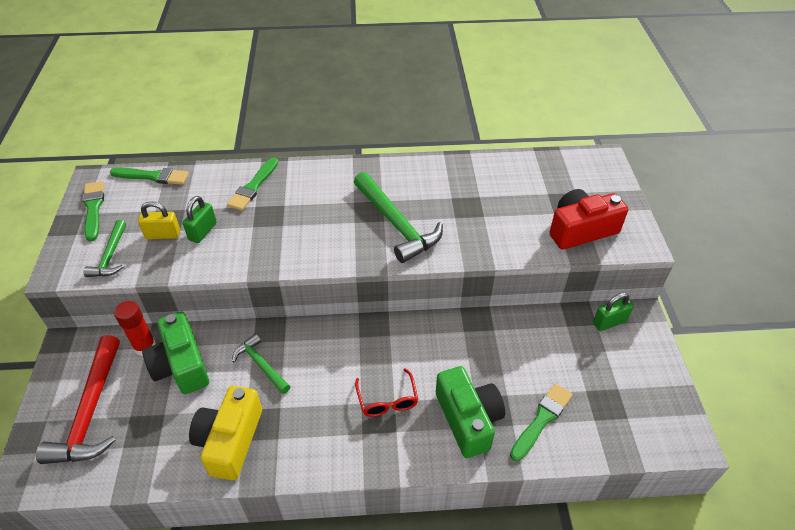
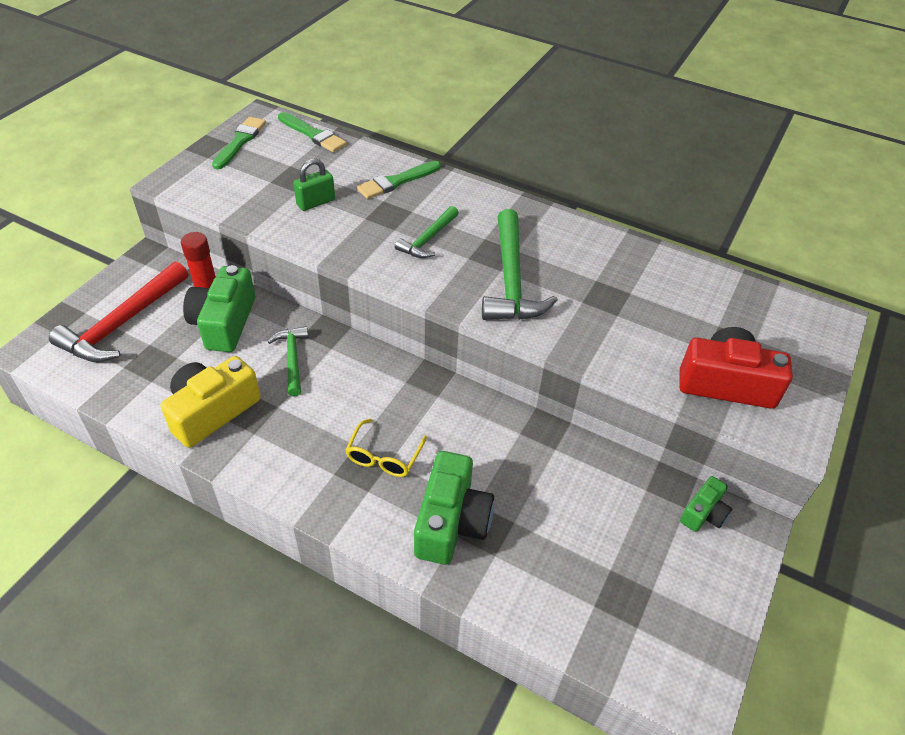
camera: 30 degrees right, 0 degrees up
green hammer [83,220,126,277] -> green hammer moved to [395,206,459,258]
yellow padlock [138,201,180,239] -> none
red glasses [355,368,418,417] -> yellow glasses [345,419,427,477]
green brush [510,383,573,461] -> none
green padlock [593,293,633,331] -> green camera [680,476,732,532]

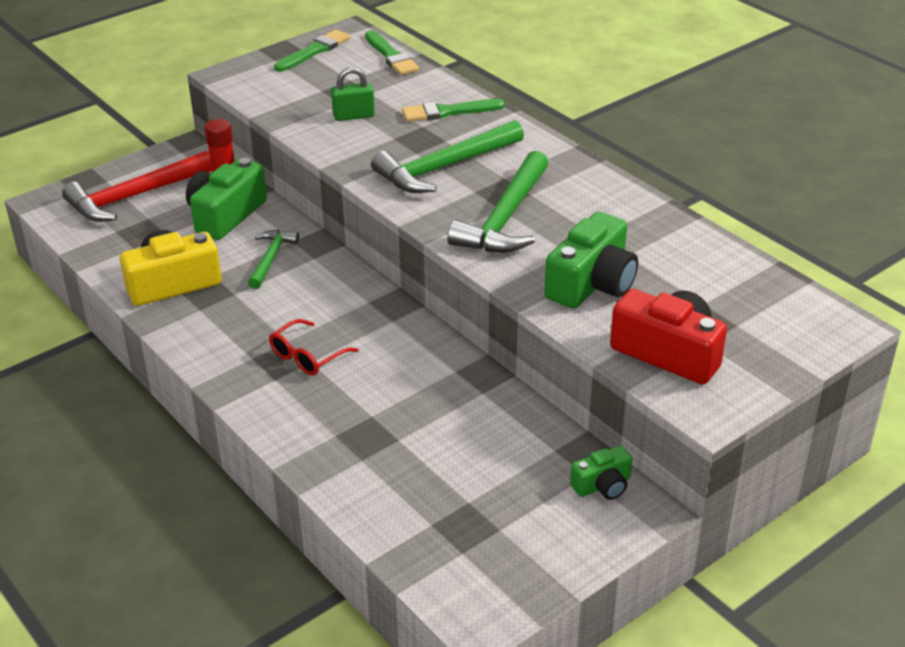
camera: 25 degrees right, 10 degrees down
yellow glasses [345,419,427,477] -> red glasses [269,319,359,375]
green hammer [395,206,459,258] -> green hammer [371,120,524,193], size x1.76
green camera [414,451,494,565] -> green camera moved to [544,212,638,309]

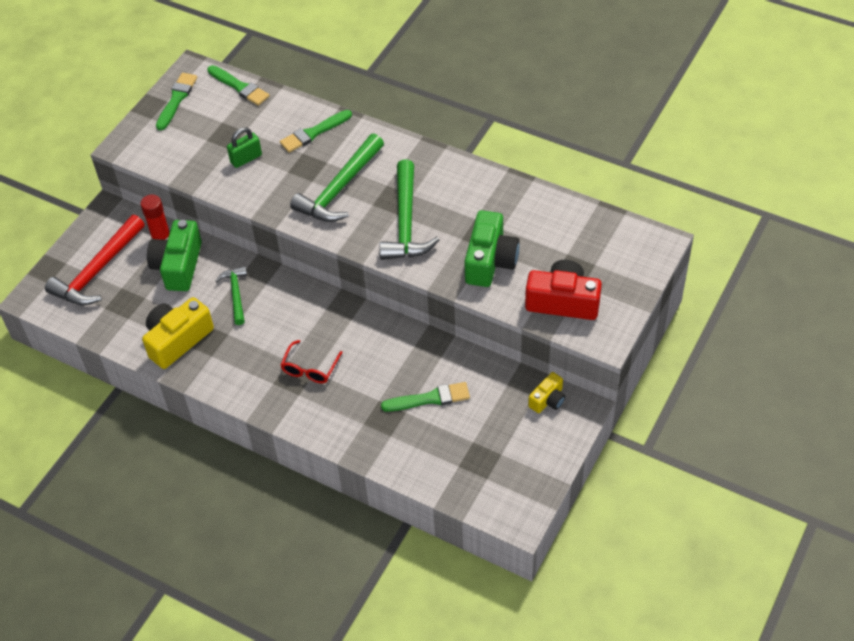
camera: 20 degrees left, 15 degrees up
green camera [570,445,632,500] -> yellow camera [528,372,566,413]
none -> green brush [381,382,470,412]

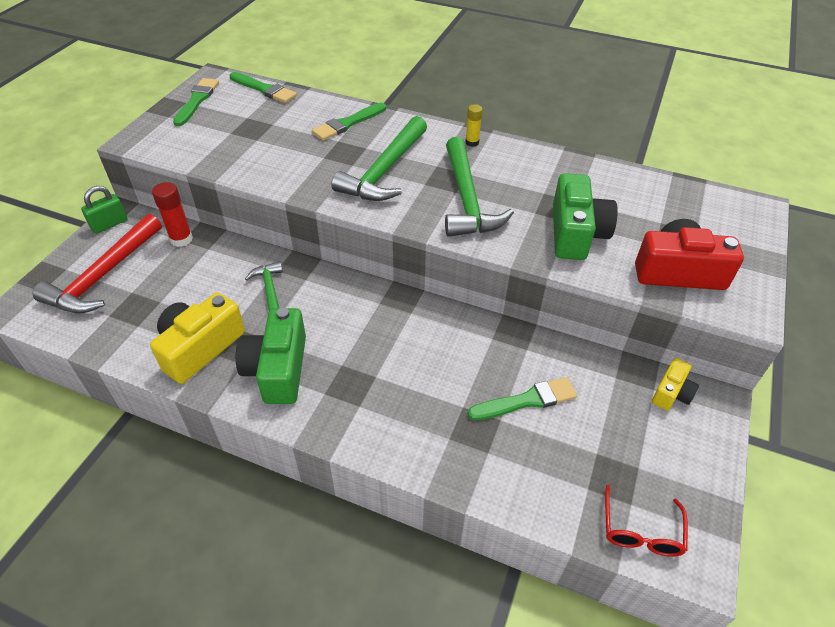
camera: 10 degrees left, 5 degrees down
green camera [147,220,202,291] -> green camera moved to [236,308,306,404]
green padlock [227,127,262,168] -> green padlock moved to [81,186,128,234]
red glasses [280,340,343,383] -> red glasses moved to [605,485,688,557]
none -> yellow glue stick [465,104,483,147]

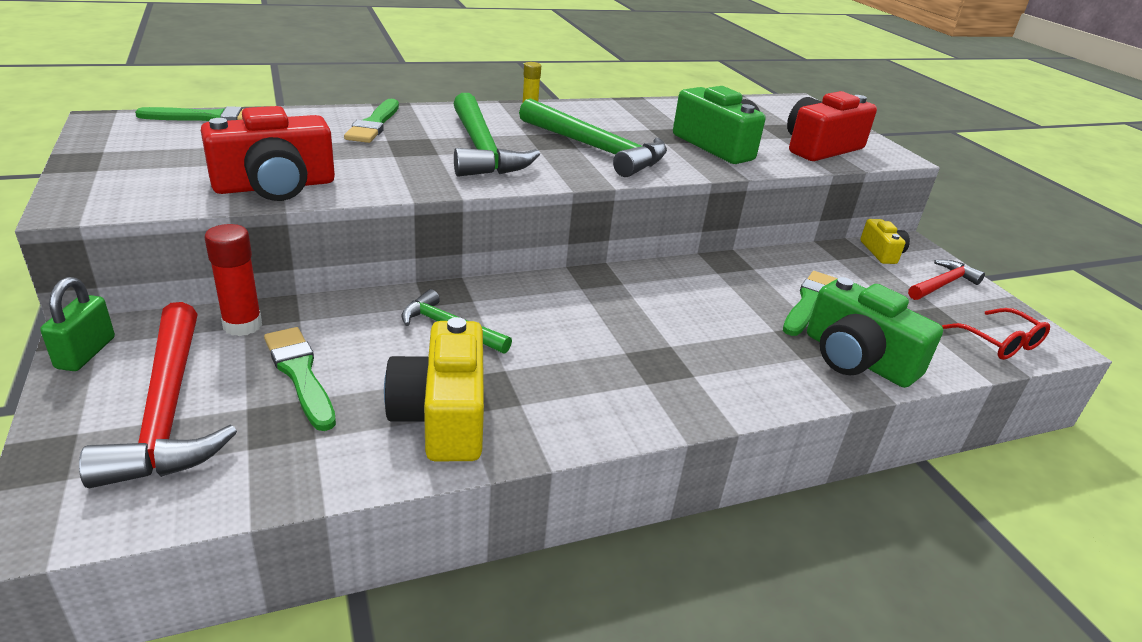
camera: 45 degrees left, 15 degrees down
green brush [173,78,219,126] -> green brush moved to [264,327,336,431]
green camera [236,308,306,404] -> green camera moved to [807,277,943,388]
none -> red camera [201,106,335,201]
none -> red hammer [908,260,985,300]

